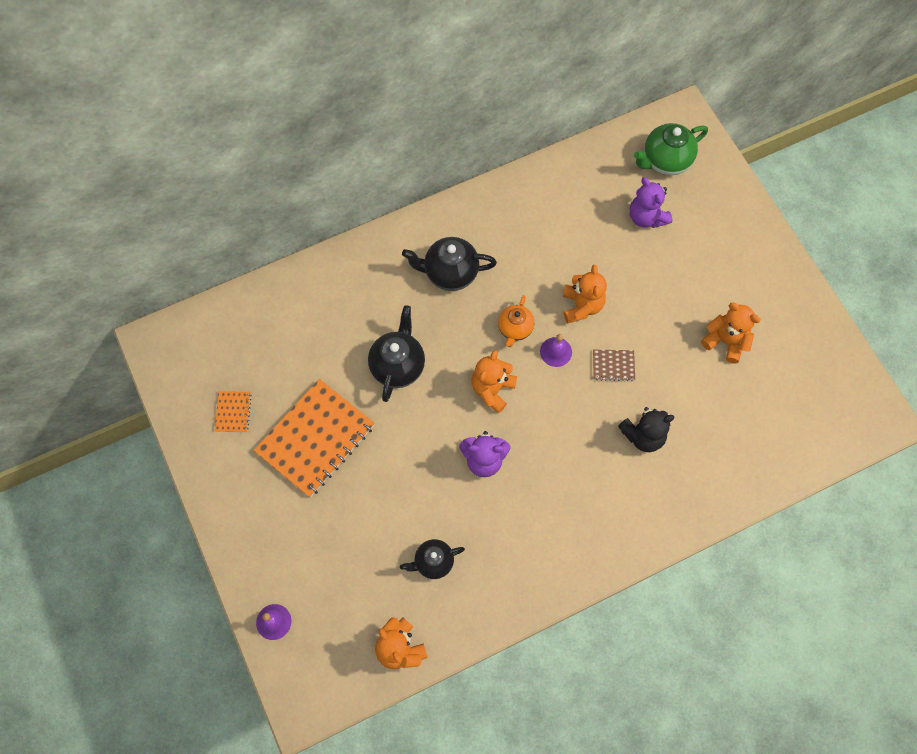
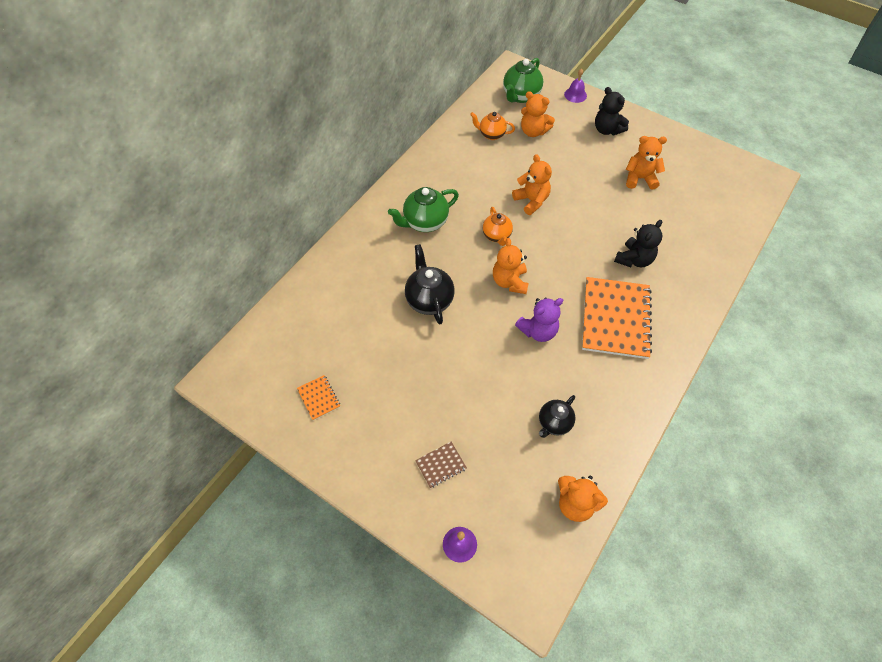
camera: 30 degrees left, 10 degrees down
orange notebook [254,379,375,497] -> orange notebook moved to [582,277,652,359]
black teapot [402,237,497,291] -> green teapot [388,187,459,232]
purple bell [540,334,572,367] -> purple bell moved to [564,68,587,103]
brown notebook [593,350,635,381] -> brown notebook moved to [415,442,467,488]
purple teddy bear [629,177,672,228] -> orange teddy bear [521,91,555,137]
none -> orange teapot [470,112,515,140]
none -> black teddy bear [595,87,629,135]

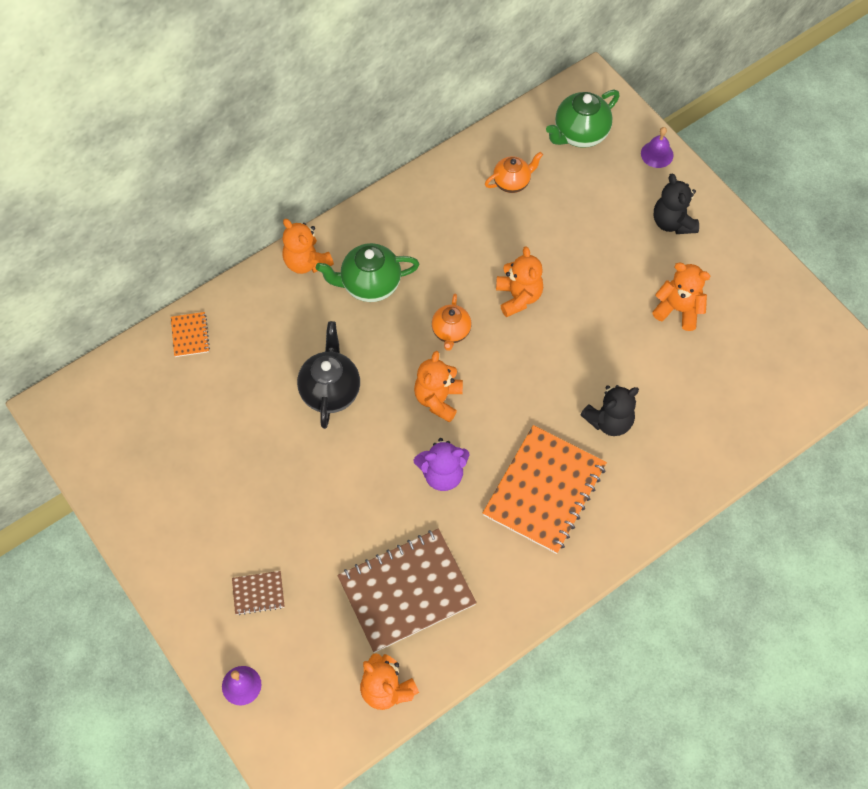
camera: 20 degrees right, 5 degrees up
orange notebook [297,375,340,420] -> orange notebook moved to [171,312,210,357]
orange teapot [470,112,515,140] -> orange teapot turned 120 degrees clockwise [485,152,543,193]
orange teddy bear [521,91,555,137] -> orange teddy bear moved to [282,219,334,274]
black teapot [539,395,575,438] -> brown notebook [337,529,477,653]

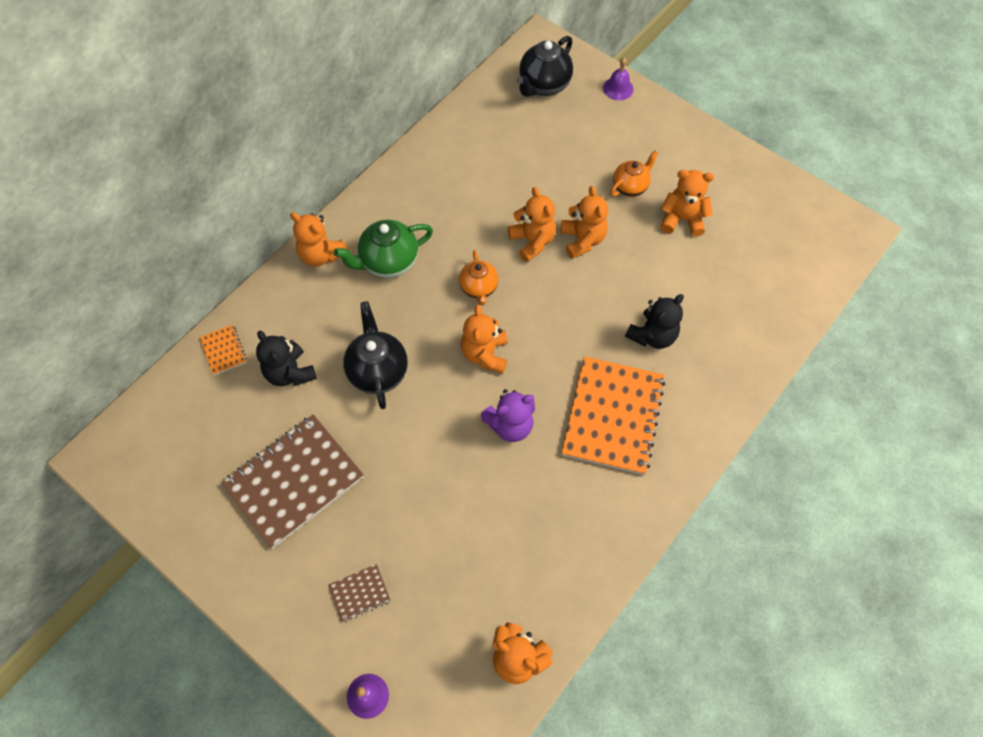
camera: 15 degrees left, 0 degrees up
brown notebook [337,529,477,653] -> brown notebook moved to [221,415,364,549]
orange teapot [485,152,543,193] -> orange teapot moved to [610,151,658,197]
green teapot [546,90,620,148] -> black teapot [517,36,573,97]
black teddy bear [654,173,699,234] -> black teddy bear moved to [256,331,317,386]
none -> orange teddy bear [561,186,608,259]

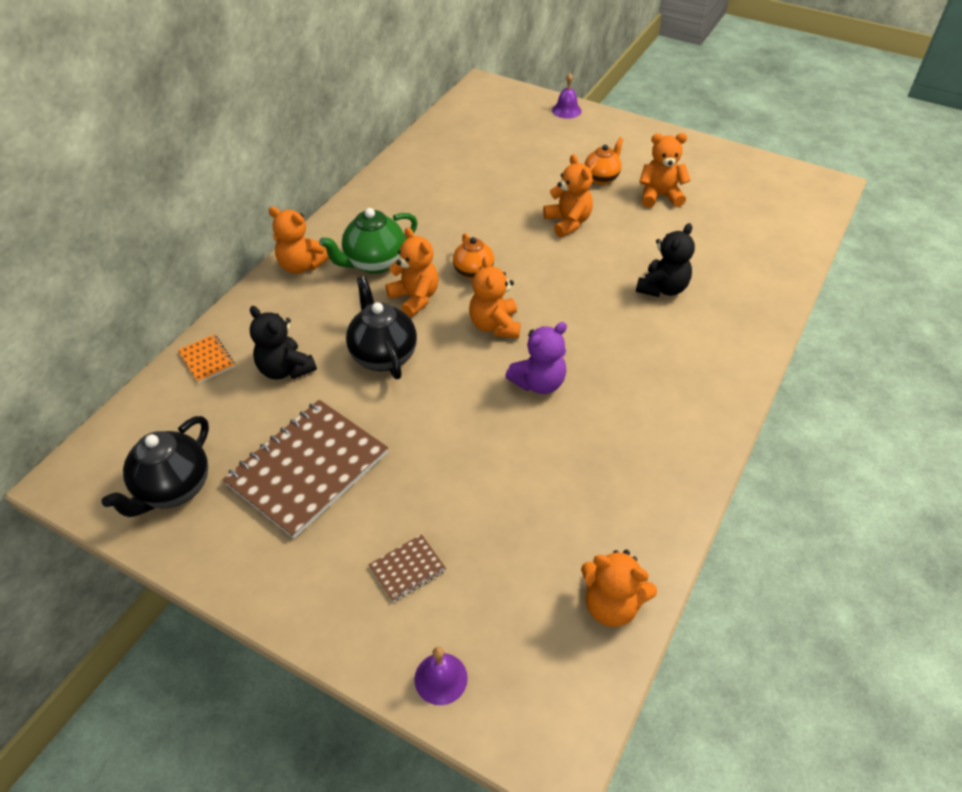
camera: 10 degrees left, 15 degrees down
orange teddy bear [508,187,556,262] -> orange teddy bear moved to [385,227,439,317]
black teapot [517,36,573,97] -> black teapot moved to [102,416,209,517]
orange notebook [562,356,665,475] -> none

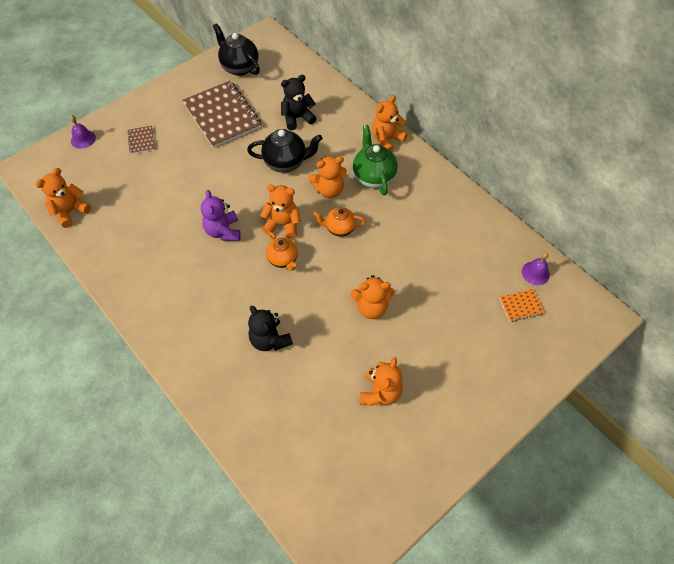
camera: 110 degrees right, 10 degrees up
orange notebook [178,334,235,383] -> orange notebook moved to [499,289,544,322]
purple bell [552,73,582,119] -> purple bell moved to [522,252,550,285]
orange teapot [584,137,624,185] -> orange teapot moved to [266,232,298,271]

